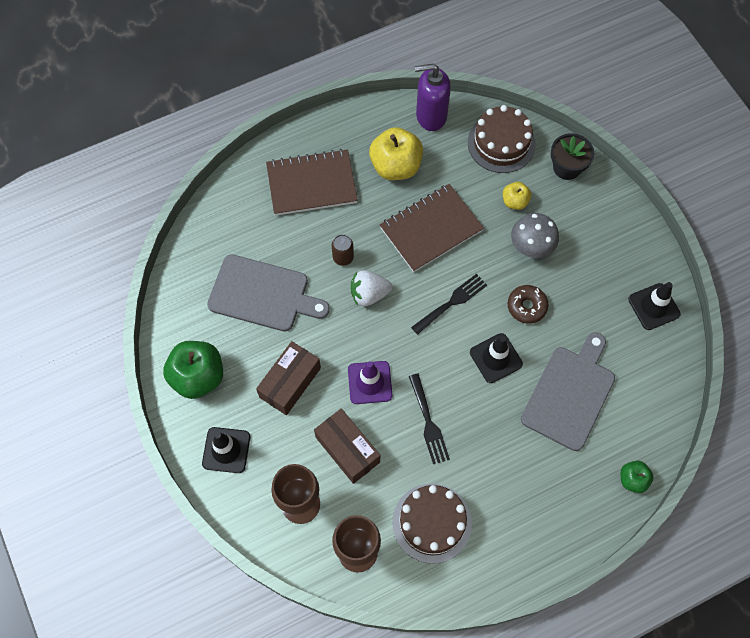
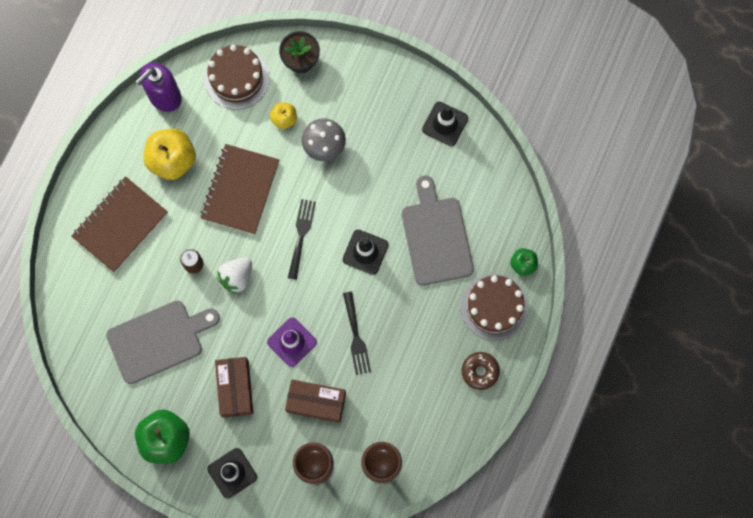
camera: 40 degrees left, 10 degrees up
brown cake [392,483,472,564] -> brown cake moved to [460,274,528,341]
black fork [409,374,450,464] -> black fork turned 45 degrees clockwise [343,292,371,375]
brown donut [507,285,549,324] -> brown donut moved to [462,352,500,390]

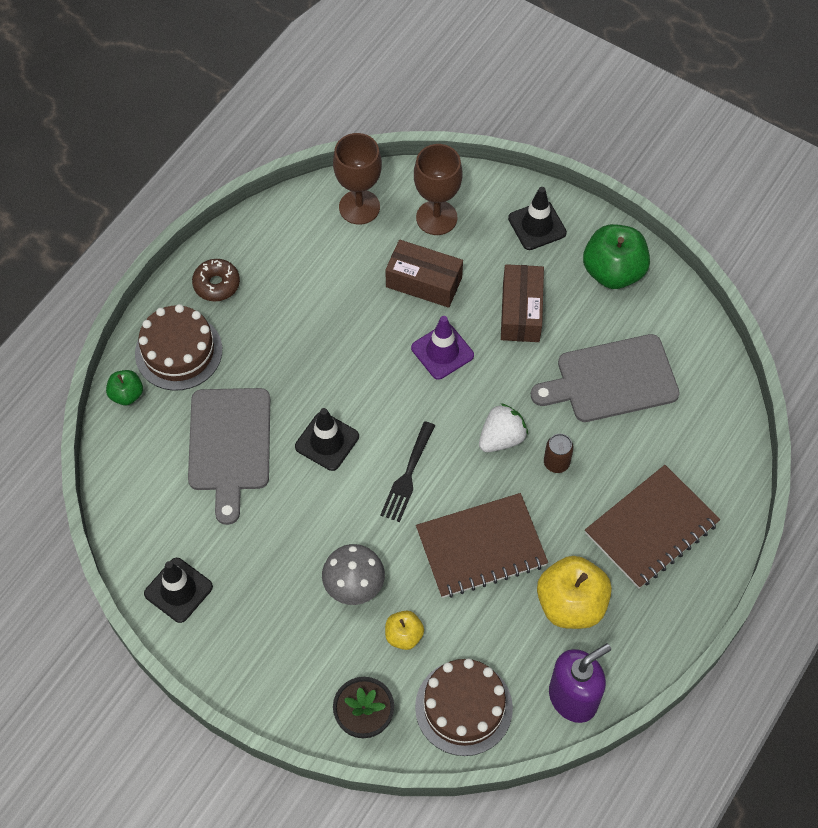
camera: 170 degrees left, 15 degrees down
brown notebook [201,144,279,235] -> brown notebook turned 45 degrees clockwise [416,493,548,598]
black fork [343,292,371,375] -> none

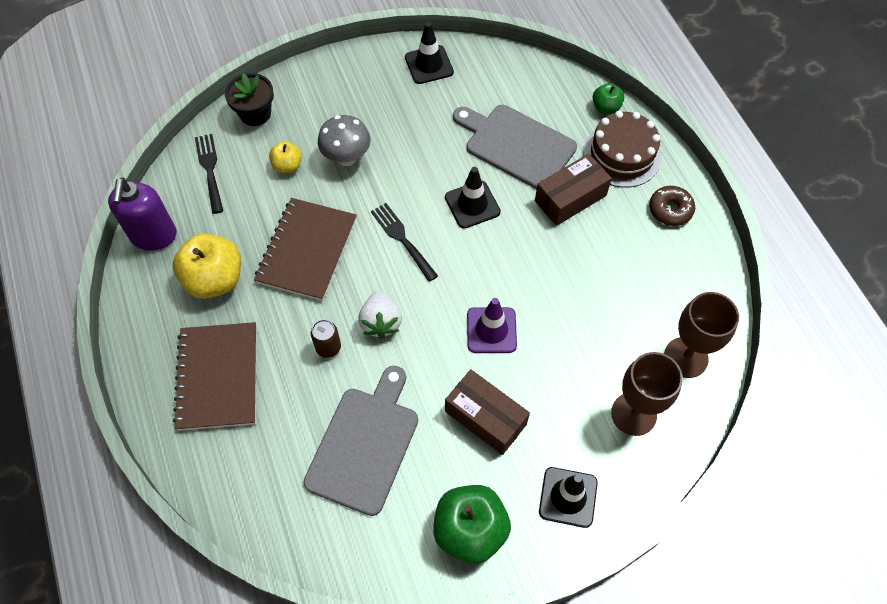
camera: 125 degrees right, 0 degrees up
brown box [385,240,463,308] -> brown box moved to [535,154,612,226]
brown cake [415,659,513,756] -> black fork [195,134,223,214]

